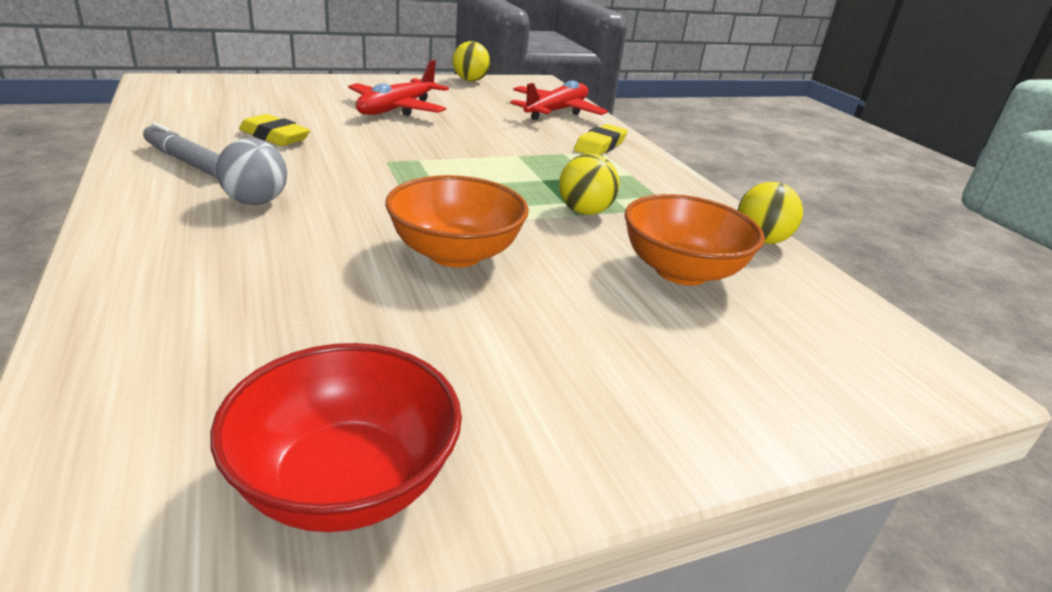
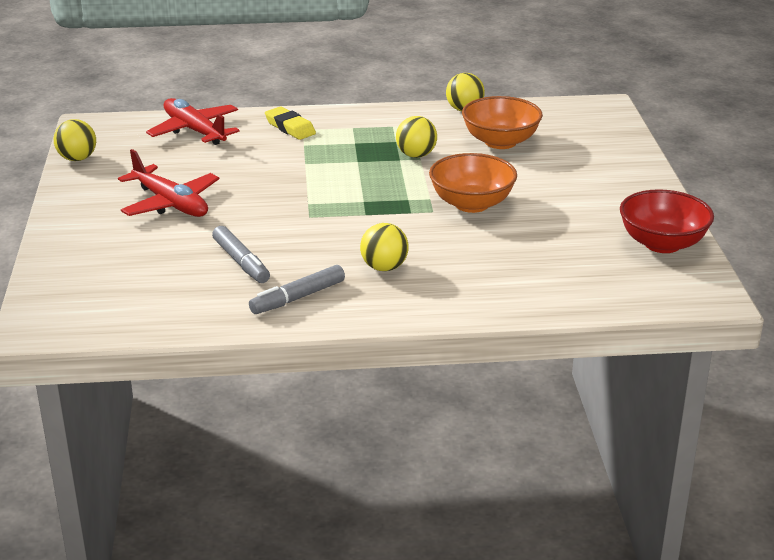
camera: 70 degrees left, 0 degrees up
grey ball [216,138,287,205] -> yellow ball [360,223,408,271]
yellow eraser [239,114,310,146] -> grey marker [212,226,270,283]

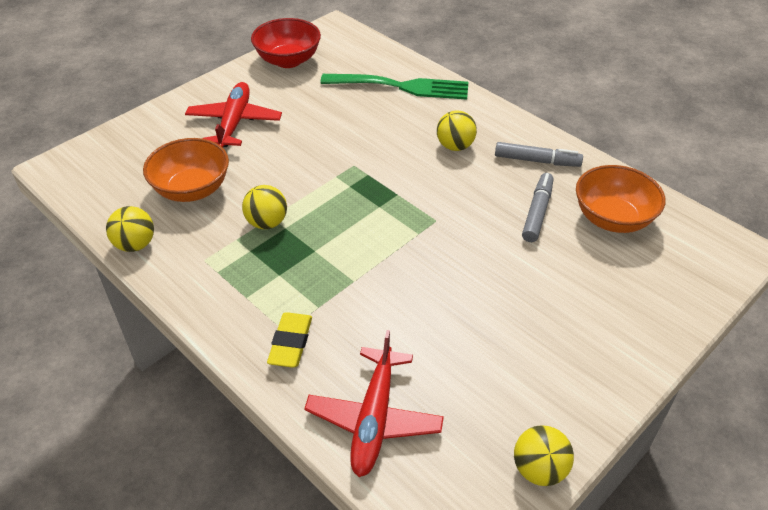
camera: 130 degrees left, 15 degrees up
red plane [118,149,219,217] -> red plane moved to [185,82,282,148]
orange bowl [429,153,517,213] -> orange bowl moved to [576,165,666,233]
none -> green fork [320,74,468,100]

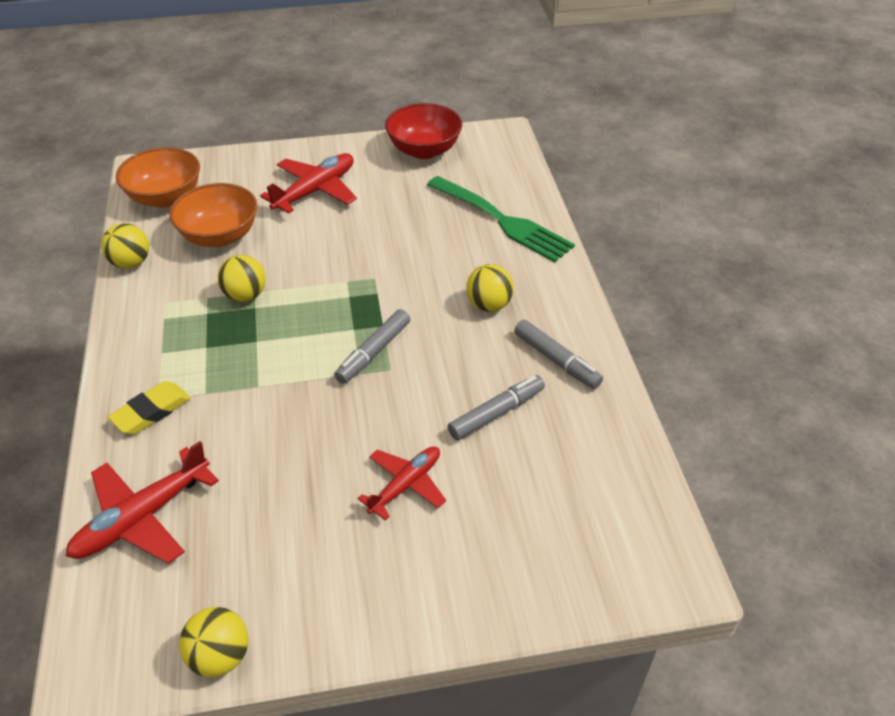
camera: 35 degrees right, 0 degrees up
orange bowl [576,165,666,233] -> orange bowl moved to [116,147,200,208]
none -> grey marker [334,309,410,384]
none -> red plane [358,446,446,521]

